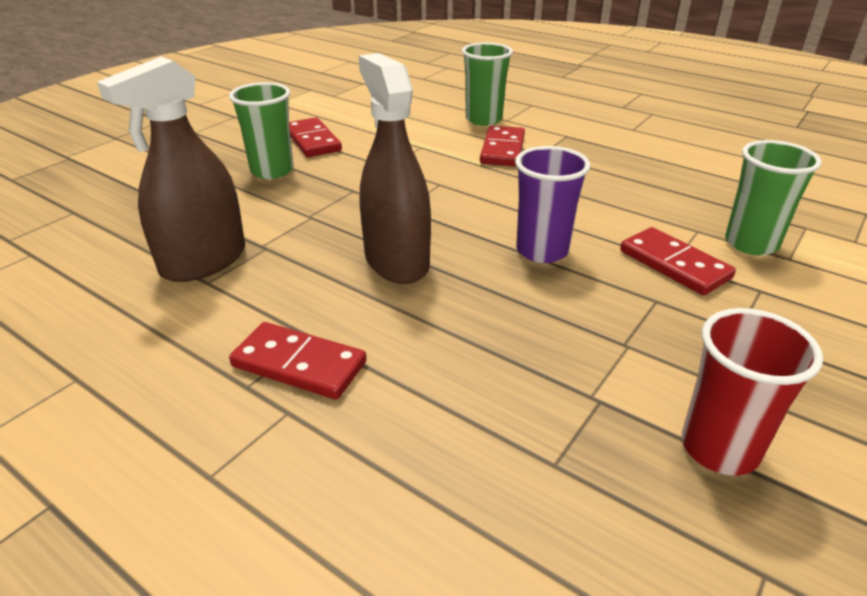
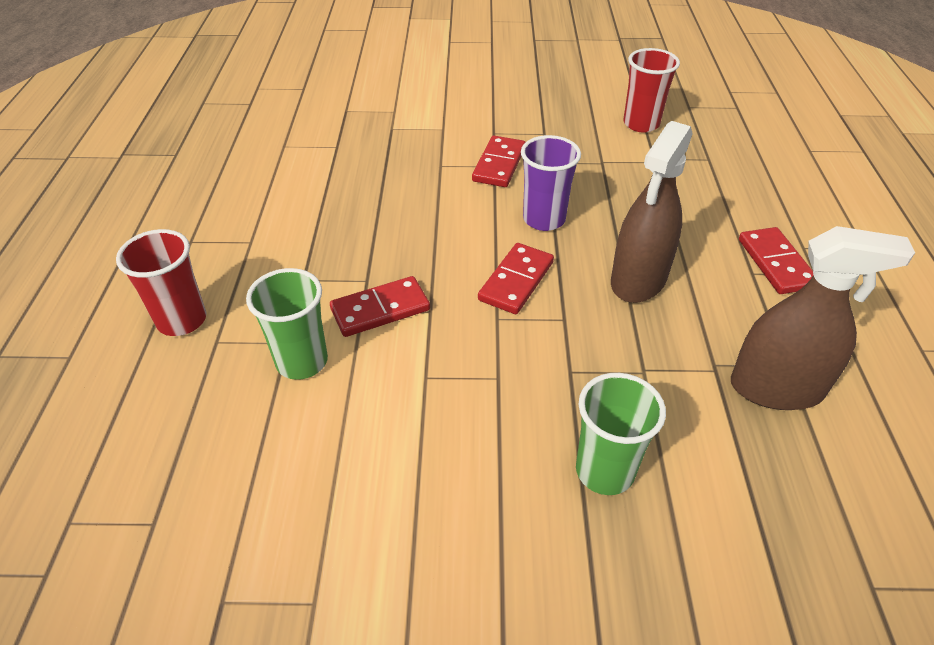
camera: 125 degrees left, 10 degrees up
red domino [289,117,342,157] -> red domino moved to [478,243,554,314]
green cup [725,140,822,255] -> none
none -> red cup [116,229,206,336]

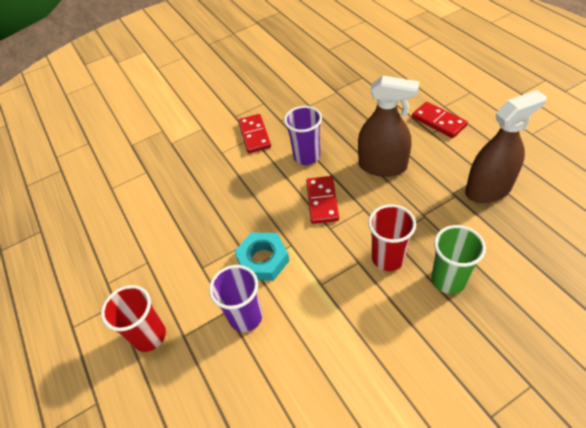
camera: 25 degrees left, 5 degrees up
green cup [246,268,328,380] -> purple cup [209,265,263,332]
red domino [330,276,430,337] -> turquoise nut [234,233,290,281]
brown spray bottle [611,121,693,303] -> brown spray bottle turned 75 degrees counterclockwise [358,76,419,177]
red cup [623,48,680,133] -> red cup moved to [368,204,416,271]

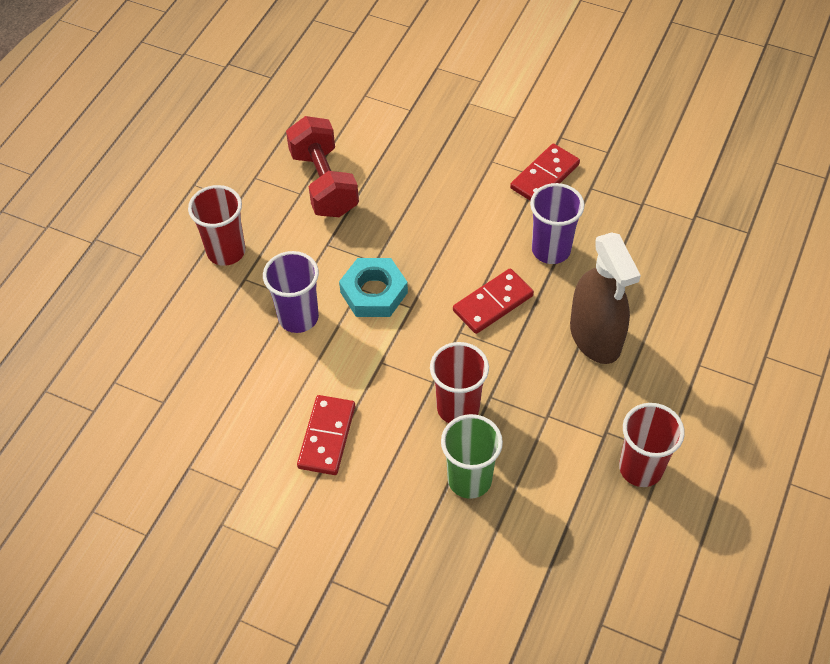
camera: 50 degrees right, 5 degrees up
red domino [412,102,468,138] -> red domino moved to [297,395,355,475]
brown spray bottle [465,90,547,203] -> red cup [619,403,685,487]
none -> red dumbbell [286,116,359,217]

